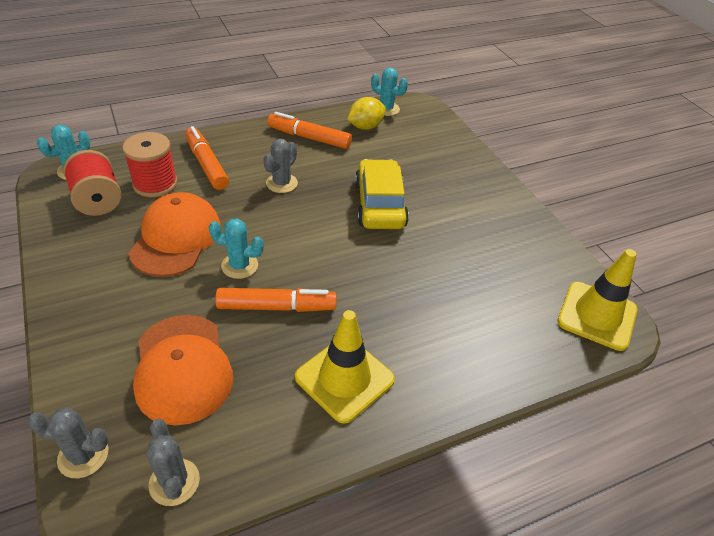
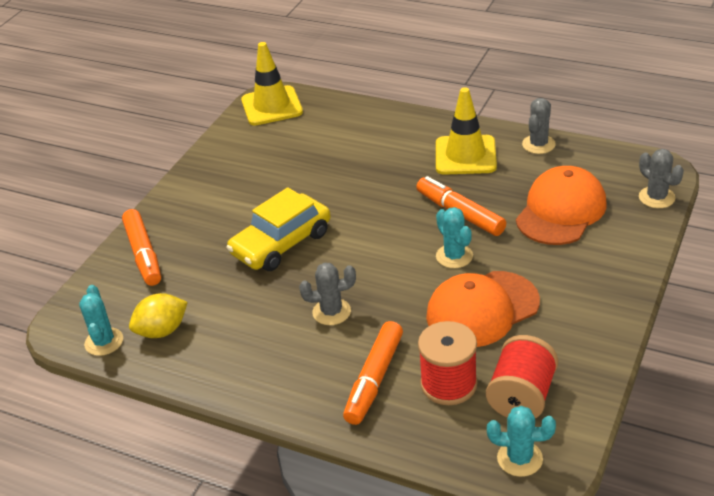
camera: 125 degrees left, 5 degrees down
grey cactus [146,419,200,506] -> grey cactus moved to [522,98,556,154]
orange marker [267,112,352,149] -> orange marker moved to [122,209,161,286]
yellow lemon [347,97,386,130] -> yellow lemon turned 45 degrees counterclockwise [129,293,188,338]

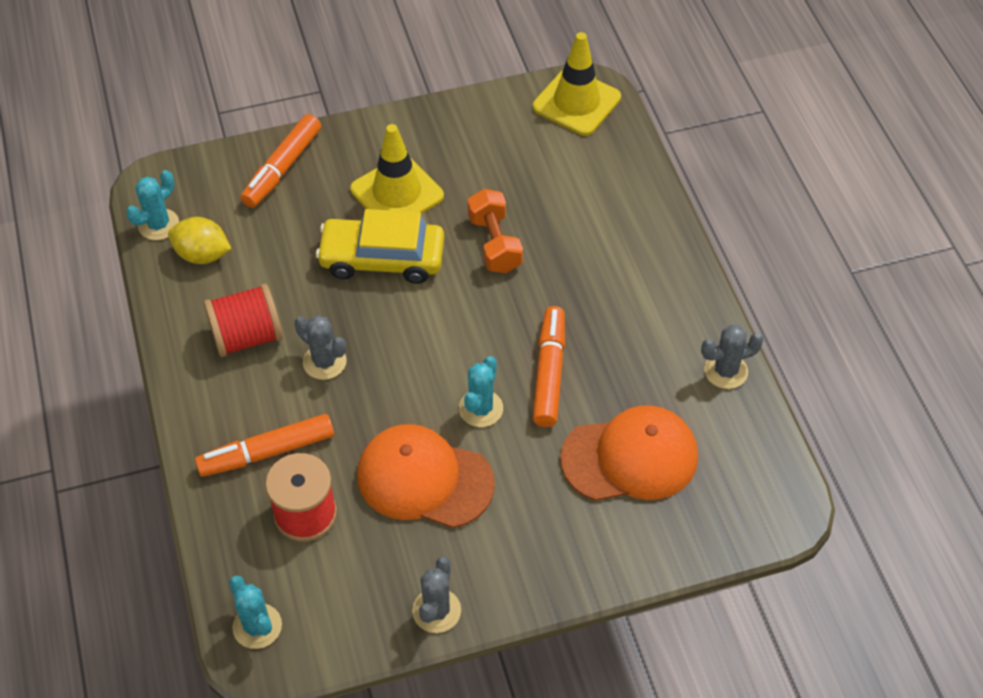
camera: 45 degrees right, 15 degrees up
yellow traffic cone [436,87,497,175] -> yellow traffic cone moved to [350,124,444,214]
red spool [486,335,558,418] -> red spool moved to [204,283,283,357]
grey cactus [639,149,684,208] -> grey cactus moved to [412,556,461,633]
none -> orange dumbbell [467,189,523,273]

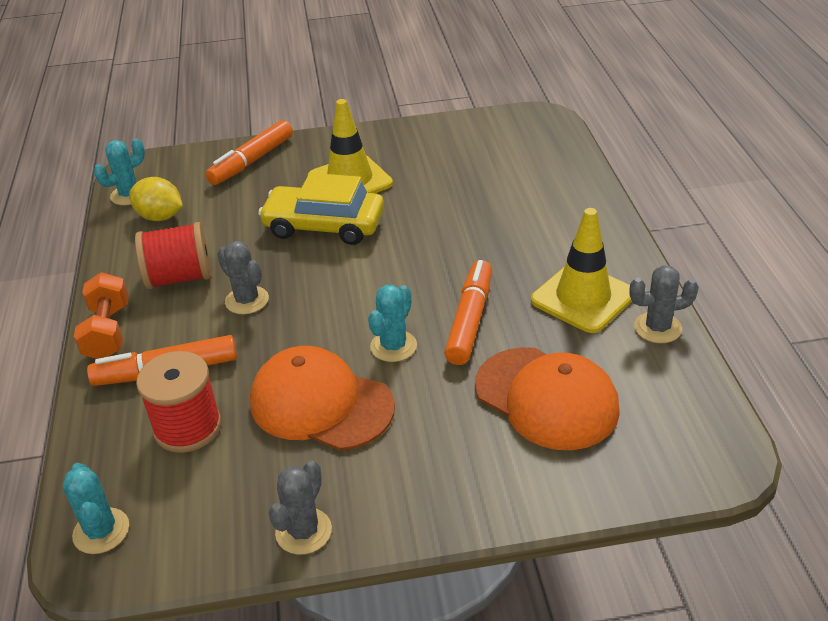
camera: 10 degrees right, 15 degrees down
orange dumbbell [467,189,523,273] -> orange dumbbell moved to [74,272,129,359]
yellow traffic cone [533,32,621,136] -> yellow traffic cone moved to [531,208,632,333]
orange cap [560,405,698,501] -> orange cap turned 45 degrees clockwise [475,347,620,450]

